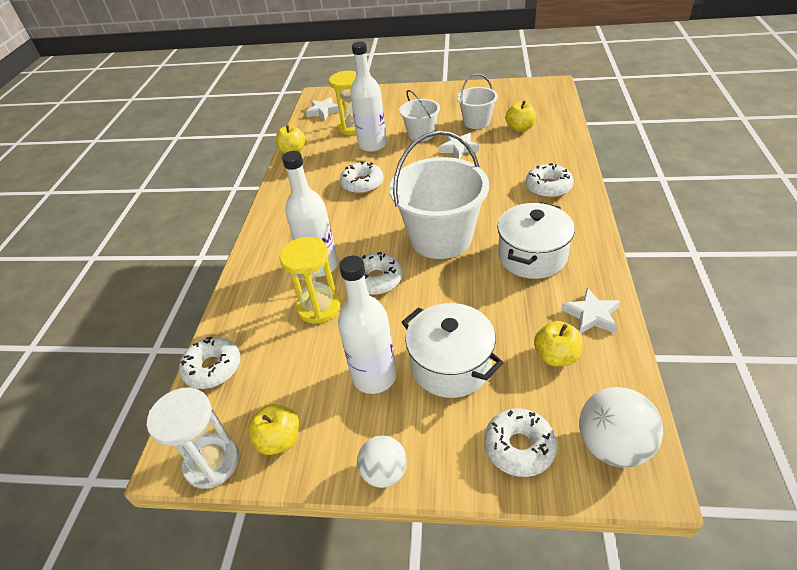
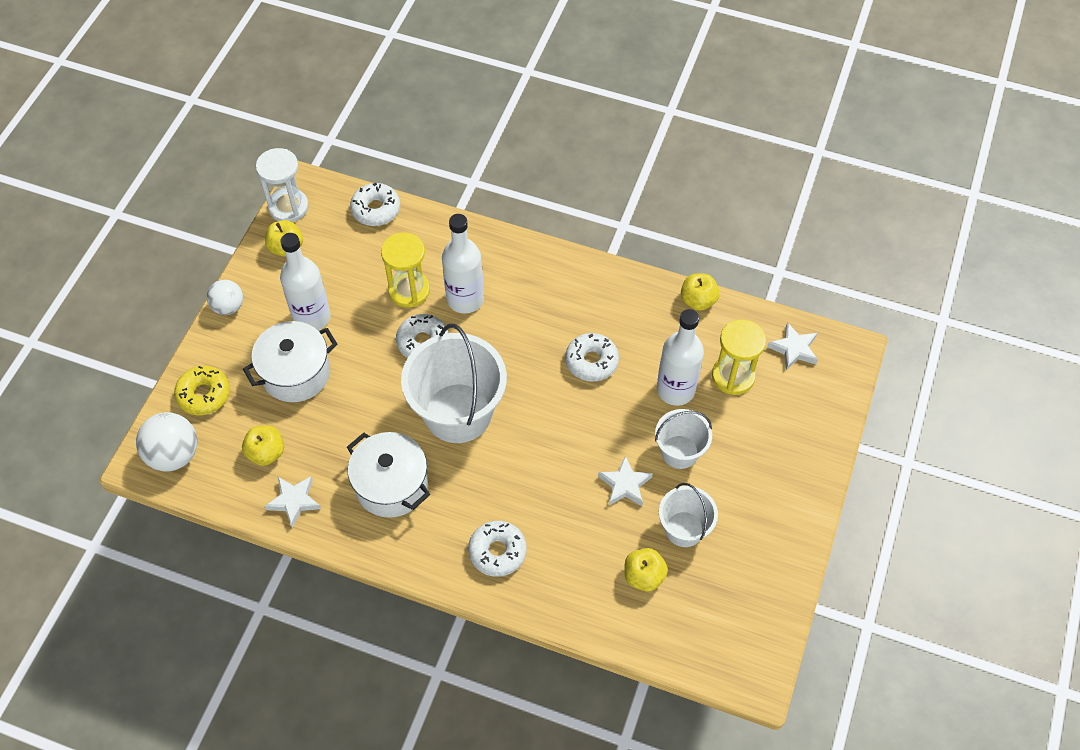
camera: 100 degrees right, 15 degrees up
white donut [484,408,557,477] -> yellow donut [174,365,230,415]

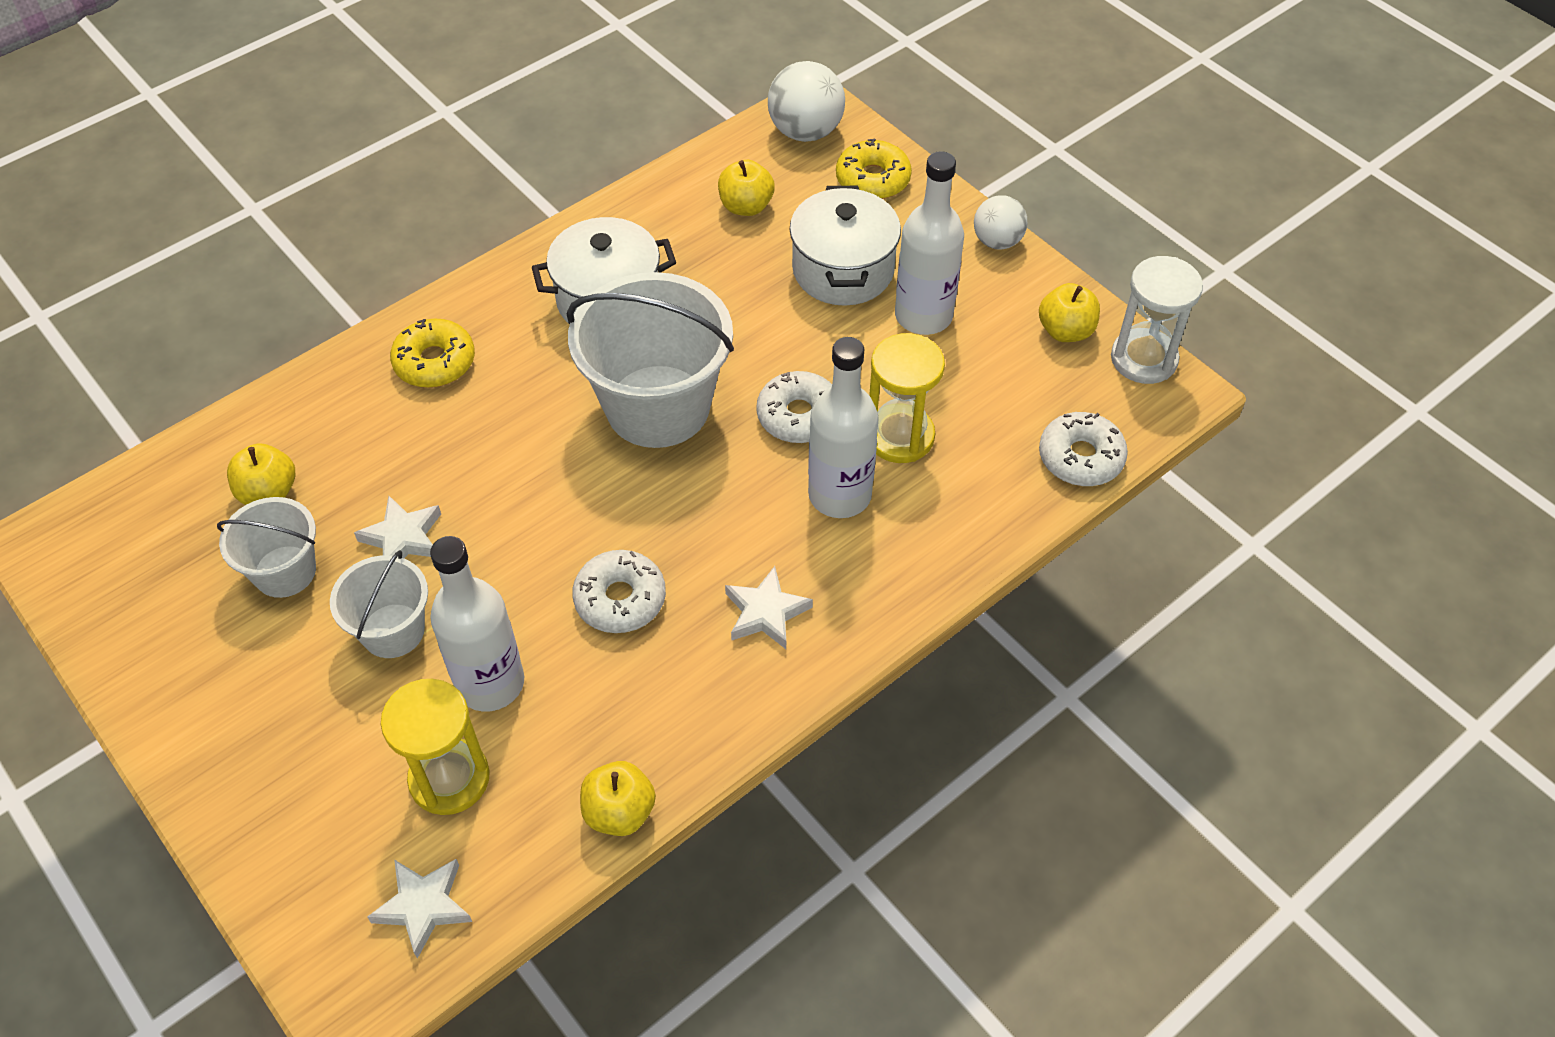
camera: 120 degrees right, 5 degrees down
white star [265,476,321,528] -> white star moved to [725,566,813,649]
white donut [468,521,526,577] -> yellow donut [390,319,475,388]

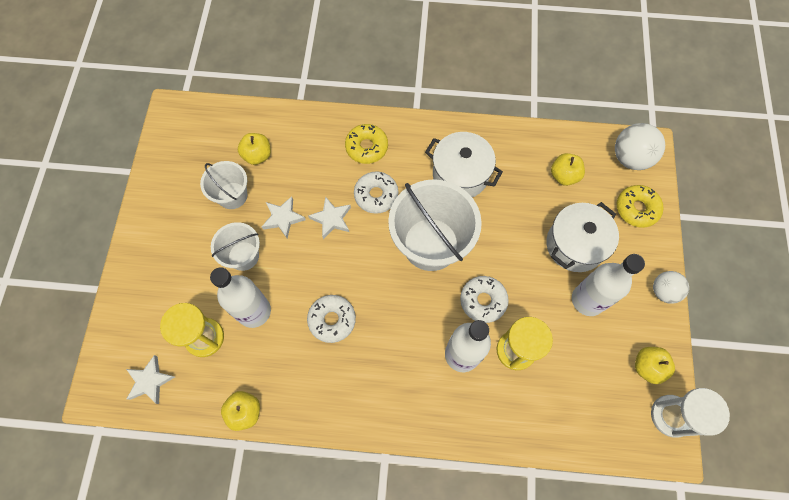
camera: 45 degrees right, 15 degrees up
white star [725,566,813,649] -> white star moved to [308,196,351,239]
white donut [1039,412,1128,486] -> white donut moved to [354,171,398,214]

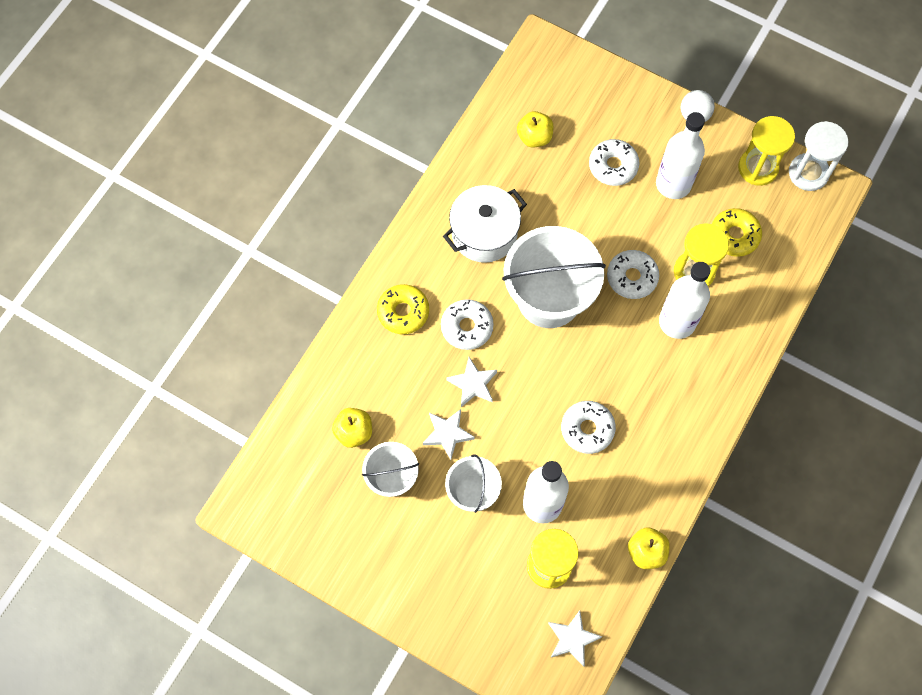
camera: 65 degrees left, 0 degrees up
white pot [546,202,619,272] -> white donut [589,139,640,186]
white ball [615,123,665,170] -> none
yellow donut [617,185,663,228] -> yellow donut moved to [712,208,762,257]
yellow apple [635,347,675,384] -> yellow hourglass [738,116,795,186]

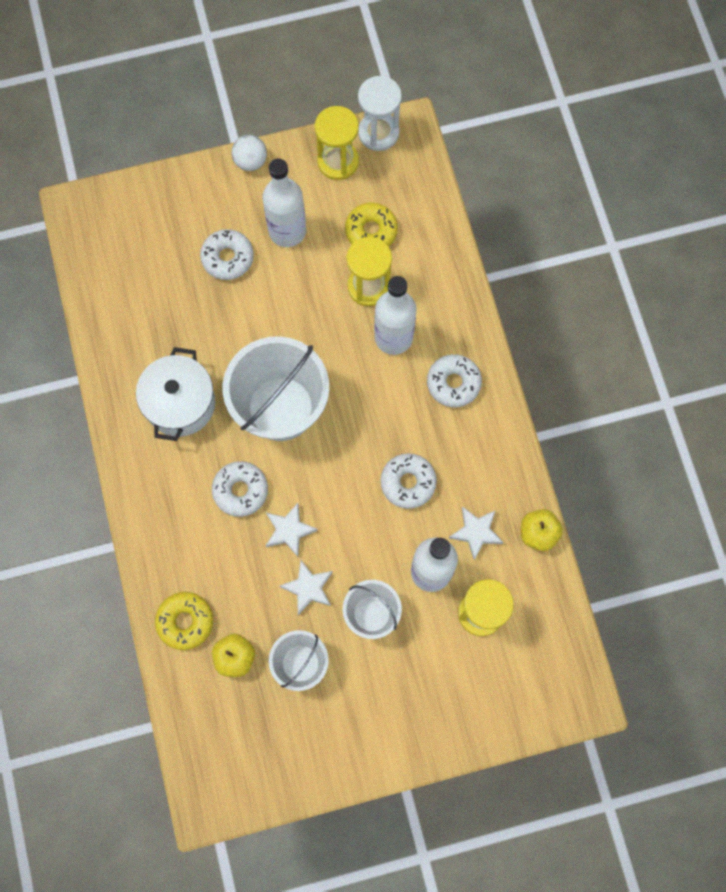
camera: 45 degrees left, 5 degrees up
yellow donut [377,284,429,334] -> yellow donut moved to [155,592,213,650]
yellow apple [517,111,554,148] -> none
white star [548,610,602,667] -> white star moved to [449,506,504,560]
white donut [607,250,659,299] -> white donut moved to [427,354,482,408]

